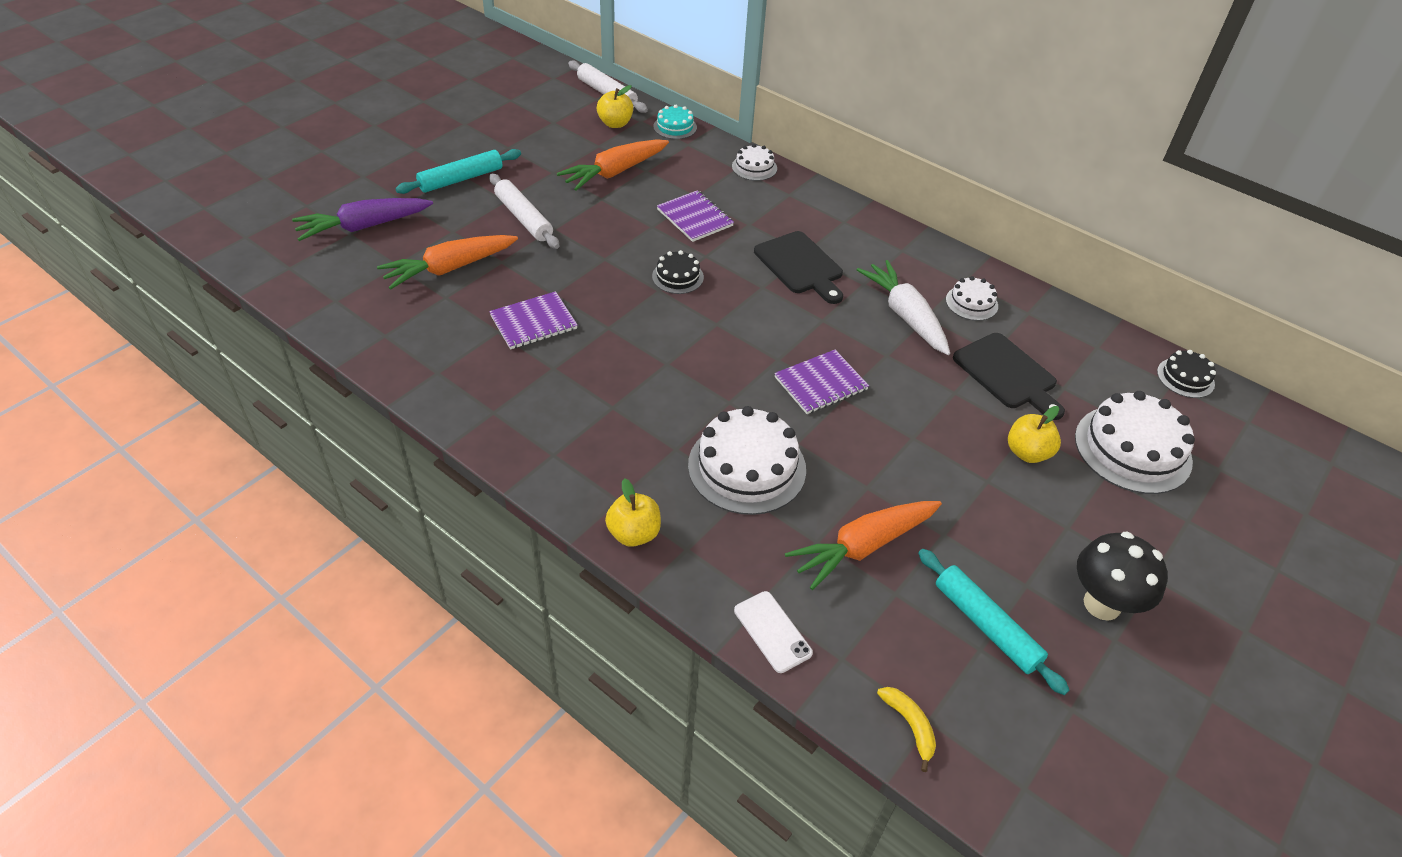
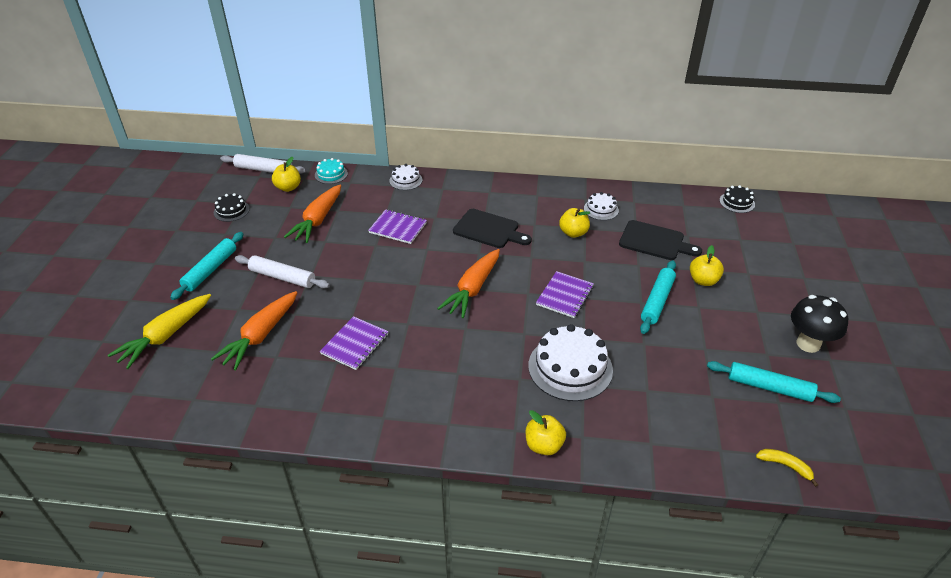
camera: 30 degrees left, 5 degrees down
purple carrot [292,198,433,241] -> yellow carrot [107,294,211,369]
black cake [652,250,704,294] -> black cake moved to [214,193,250,222]
white phone [734,591,813,673] -> none
orange carrot [785,501,942,590] -> orange carrot moved to [437,249,500,318]
white carrot [857,260,950,355] -> yellow apple [559,208,590,238]
white cake [1075,391,1195,494] -> none
none -> turquoise rolling pin [640,260,676,334]

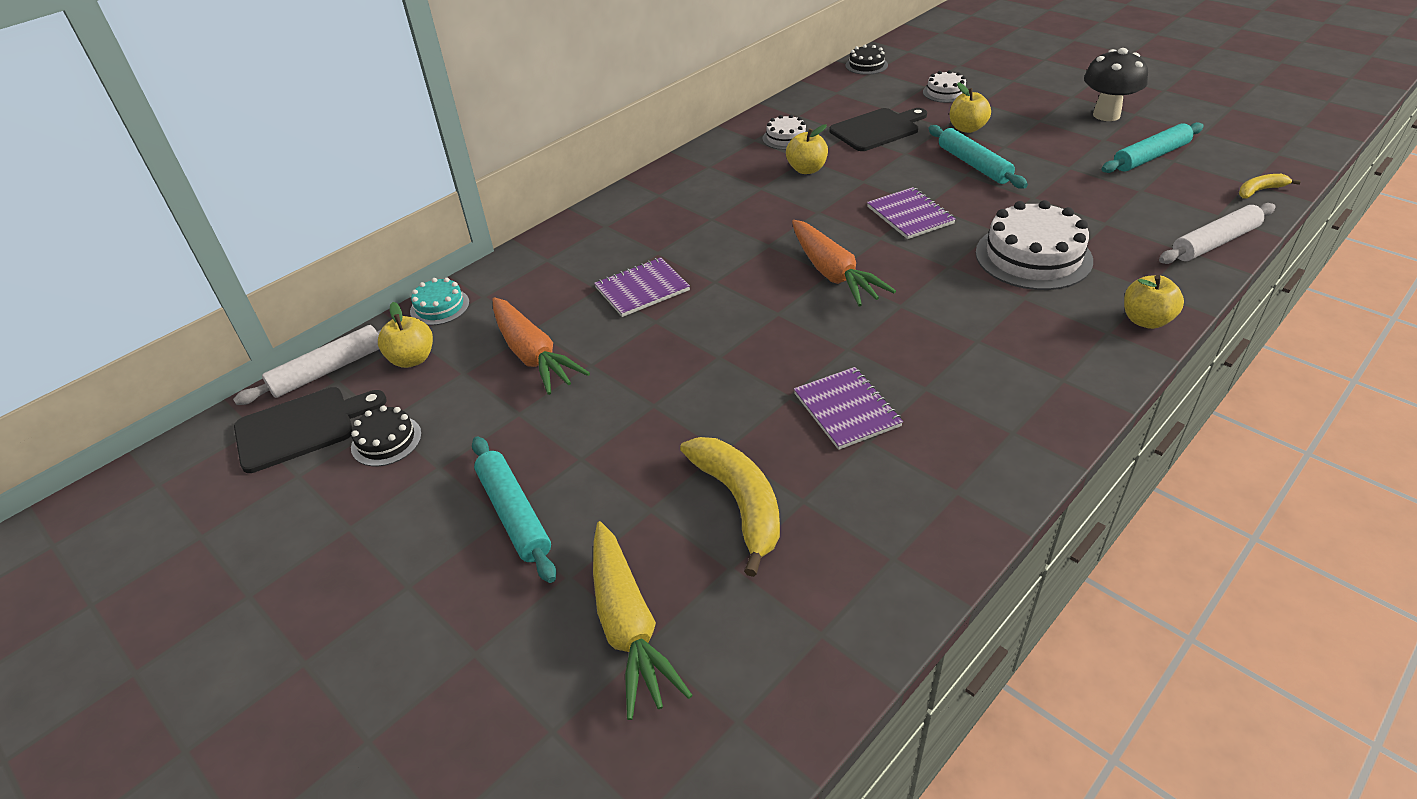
camera: 50 degrees left, 0 degrees up
orange carrot [211,291,298,370] -> yellow banana [680,437,780,577]
white rolling pin [235,255,330,289] -> white rolling pin moved to [1159,203,1275,264]
white cake [389,164,423,190] -> white cake moved to [923,70,966,103]
black cutting board [453,209,532,248] -> black cutting board moved to [234,387,387,473]

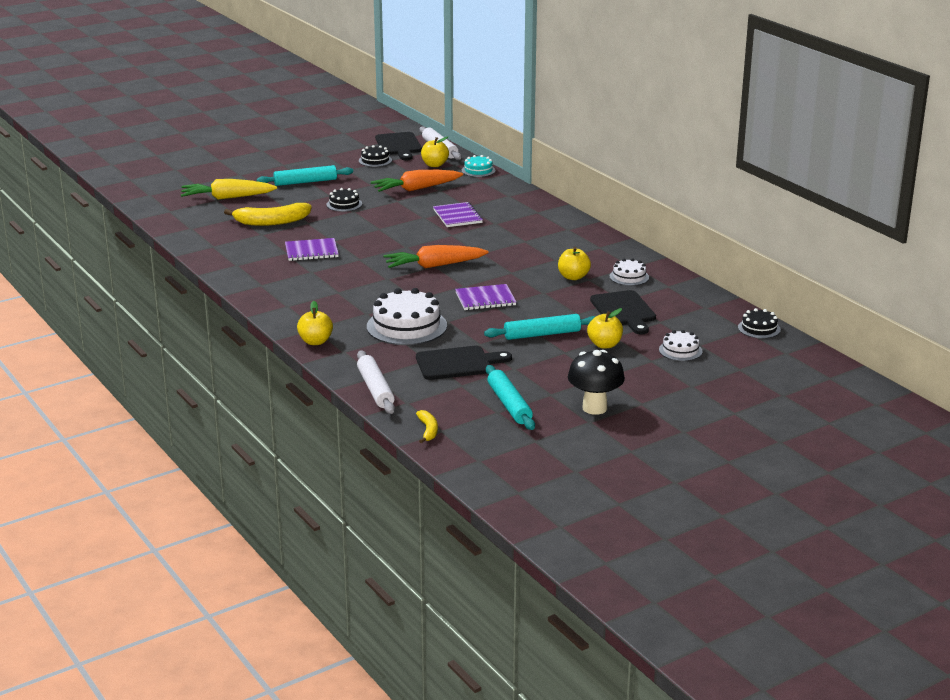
camera: 100 degrees right, 15 degrees down
none -> black cake [326,188,362,212]
none -> black cutting board [416,346,512,380]

